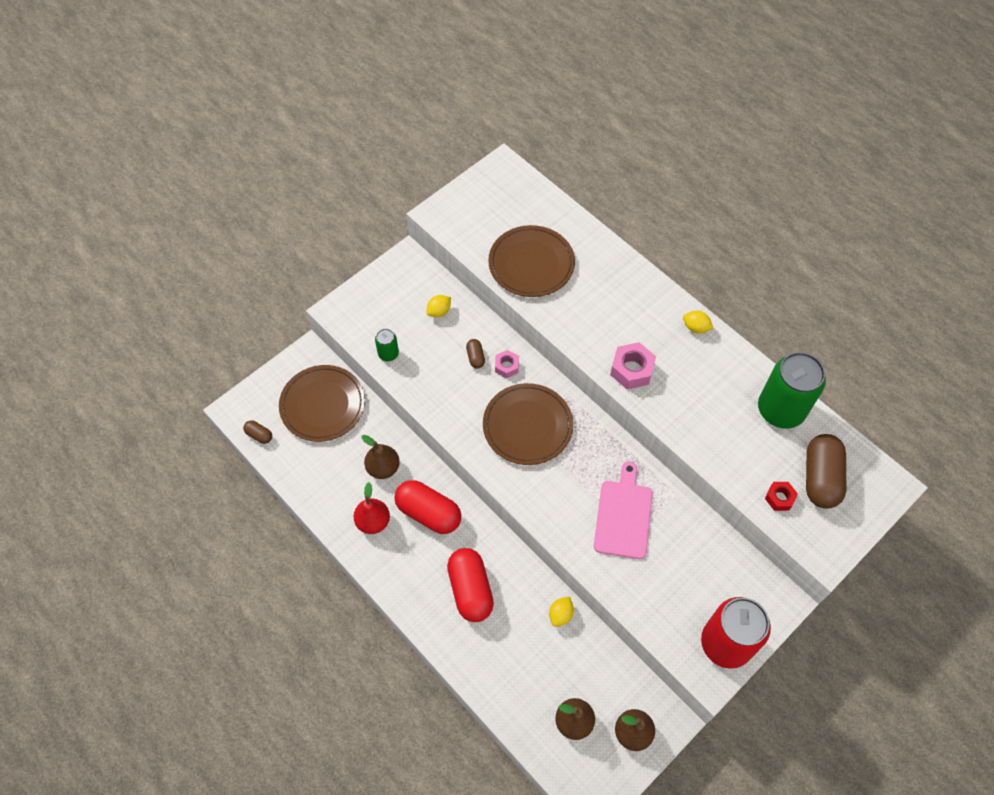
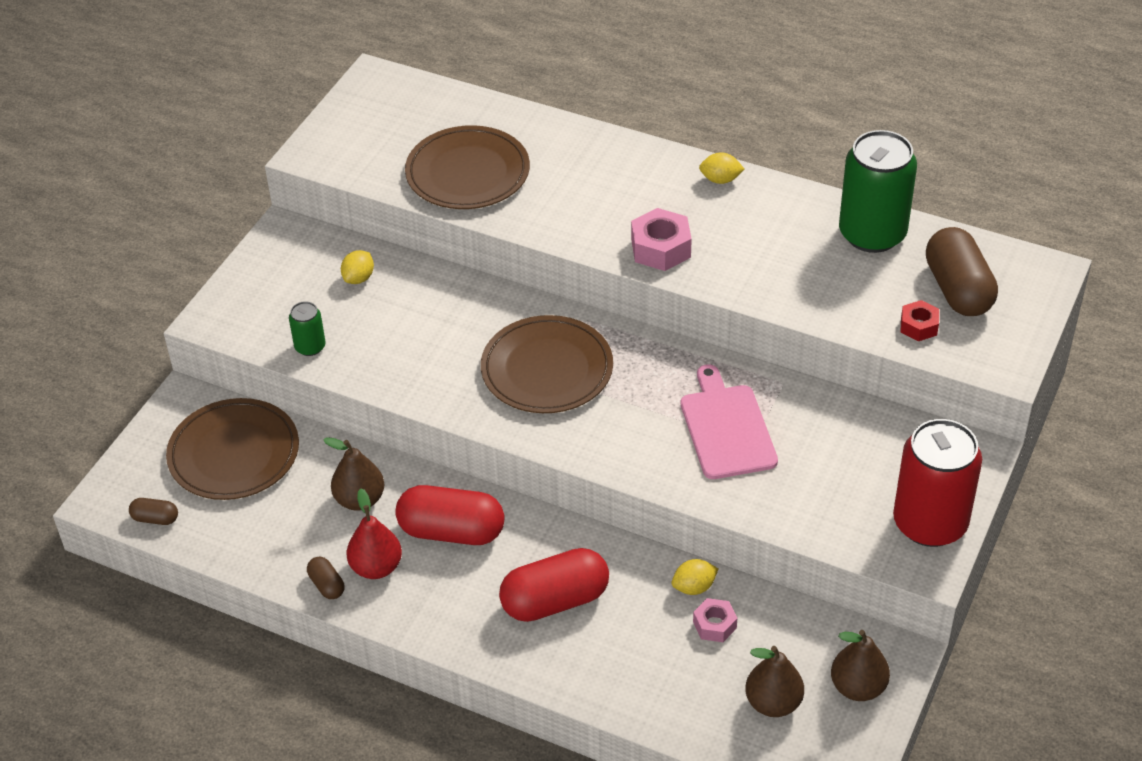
camera: 20 degrees left, 15 degrees down
red capsule [447,548,494,622] -> red capsule turned 75 degrees counterclockwise [499,548,609,622]
brown capsule [466,339,485,369] -> brown capsule moved to [307,557,344,599]
pink nut [495,350,519,378] -> pink nut moved to [693,598,737,642]
yellow lemon [549,597,574,627] -> yellow lemon turned 60 degrees clockwise [672,559,718,595]

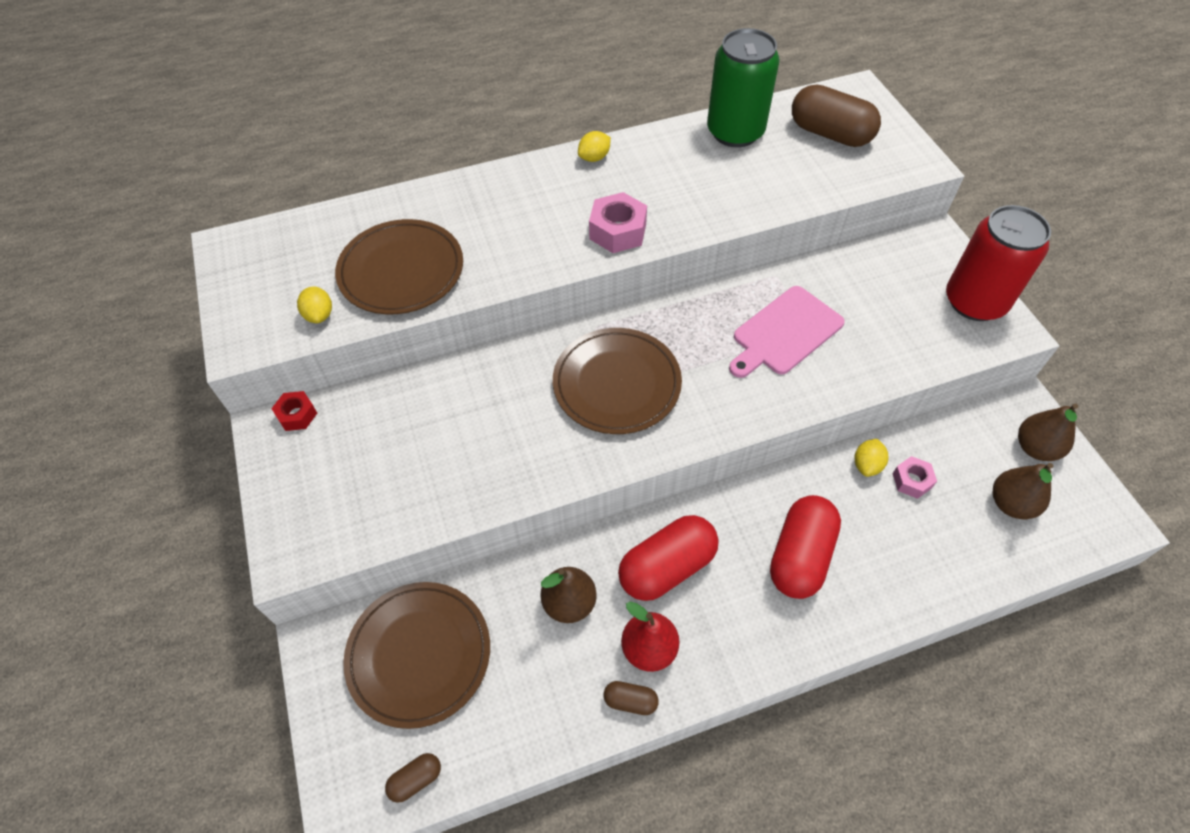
camera: 45 degrees left, 10 degrees up
green can [289,301,326,356] -> none
yellow lemon [341,250,374,284] -> yellow lemon moved to [297,286,332,323]
pink cutting board [681,364,778,479] -> pink cutting board turned 75 degrees counterclockwise [729,286,845,378]
red nut [901,300,939,341] -> red nut moved to [271,391,317,431]

